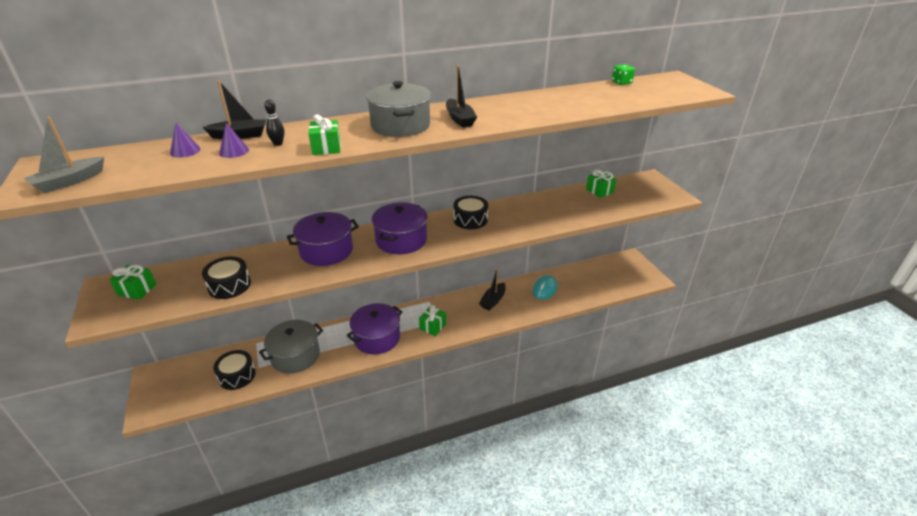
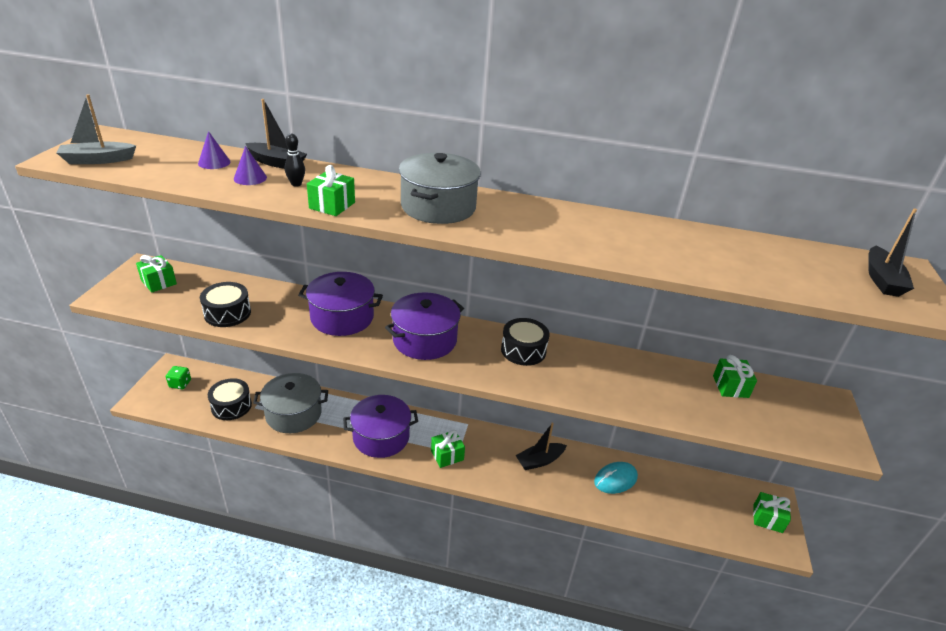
camera: 30 degrees right, 0 degrees up
black boat [446,64,477,128] -> black boat moved to [868,208,917,297]
green dice [612,64,635,85] -> green dice moved to [166,366,191,389]
none -> green gift [753,492,791,533]

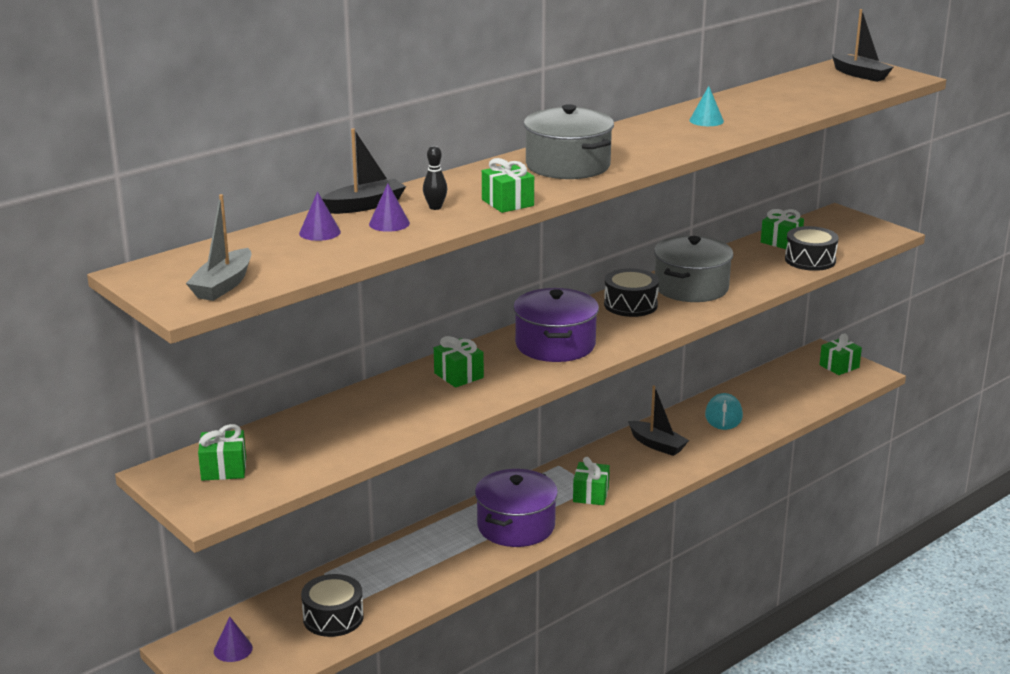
camera: 50 degrees left, 10 degrees down
green dice [166,366,191,389] -> purple cone [214,617,253,662]
black drum [200,282,251,327] -> black drum moved to [785,226,838,271]
grey pot [253,373,328,433] -> grey pot moved to [654,236,734,302]
purple pot [298,272,383,336] -> green gift [434,336,484,388]
black boat [515,423,567,470] -> black boat turned 60 degrees counterclockwise [628,385,689,456]
none -> turquoise cone [689,86,724,126]

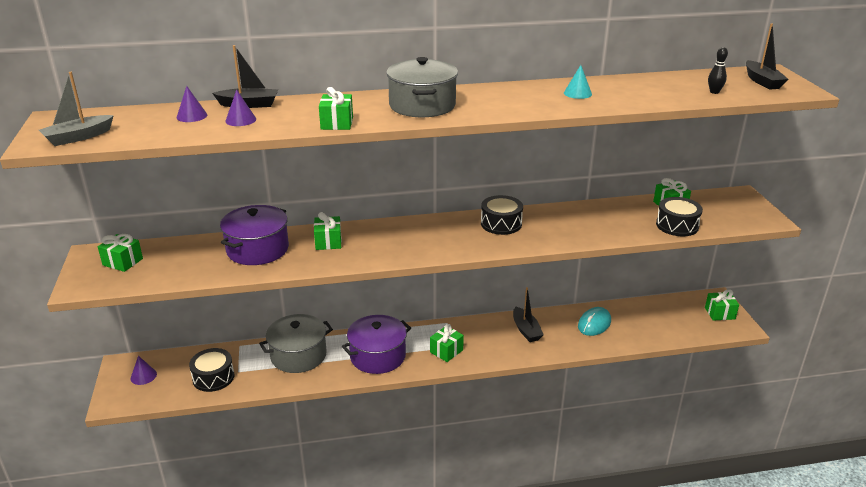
camera: 30 degrees right, 5 degrees up
black bowling pin [423,146,447,210] -> black bowling pin moved to [708,47,728,94]
purple pot [513,288,599,362] -> purple pot moved to [220,205,289,265]
grey pot [654,236,734,302] -> grey pot moved to [259,314,333,373]

